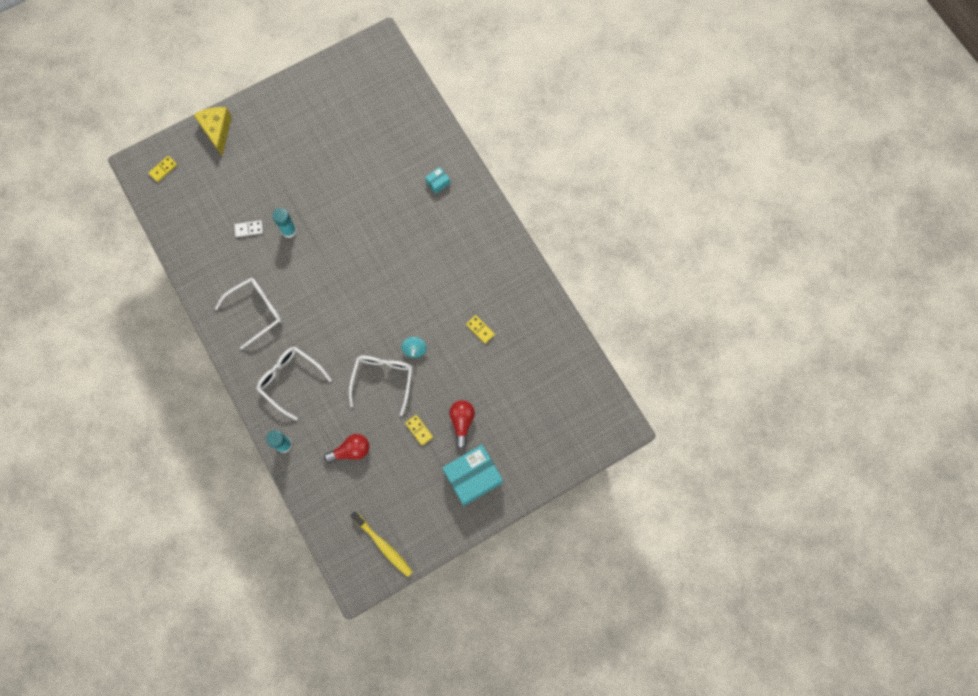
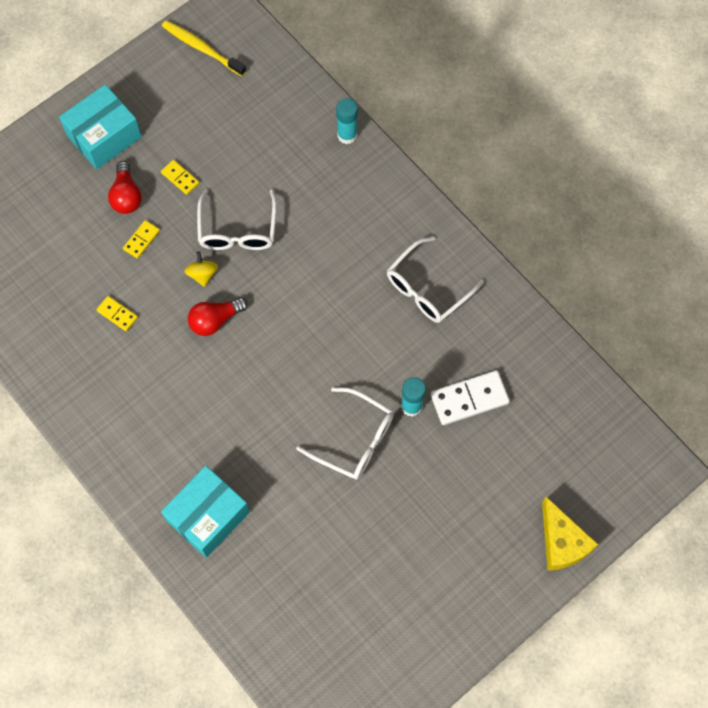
camera: 170 degrees right, 5 degrees down
yellow domino [148,156,177,182] -> yellow domino moved to [123,220,160,259]
white domino [234,220,263,237] -> white domino [430,370,510,425], size x1.83
white glasses [256,347,332,421] -> white glasses moved to [296,387,394,480]
red light bulb [324,434,369,463] -> red light bulb moved to [188,297,248,336]
turquoise spinning top [402,337,427,358] -> yellow spinning top [184,252,218,287]
turquoise box [425,167,450,194] -> turquoise box [161,466,250,558], size x2.27

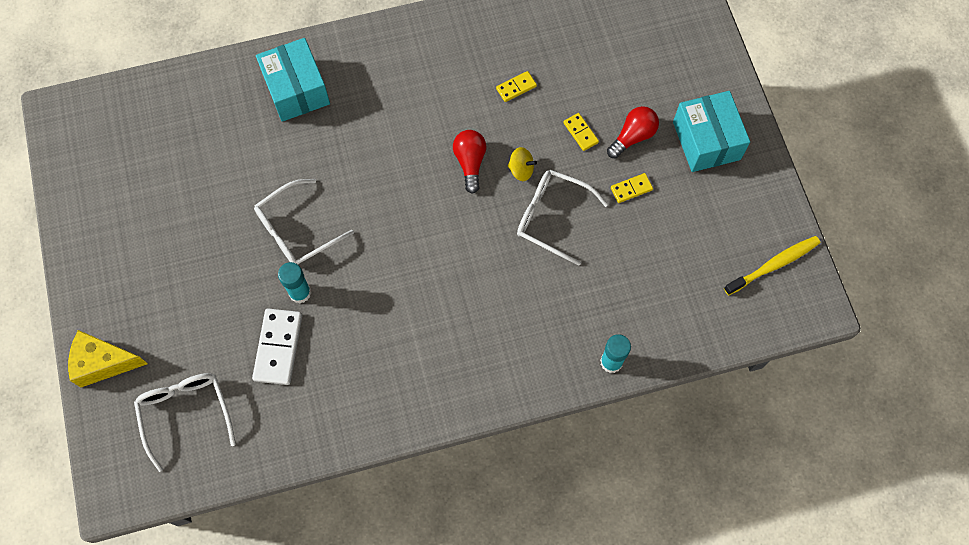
camera: 115 degrees right, 0 degrees up
red light bulb [108,161,142,214] -> red light bulb turned 120 degrees clockwise [607,106,659,159]
white glasses [387,236,484,323] -> white glasses moved to [134,373,236,472]

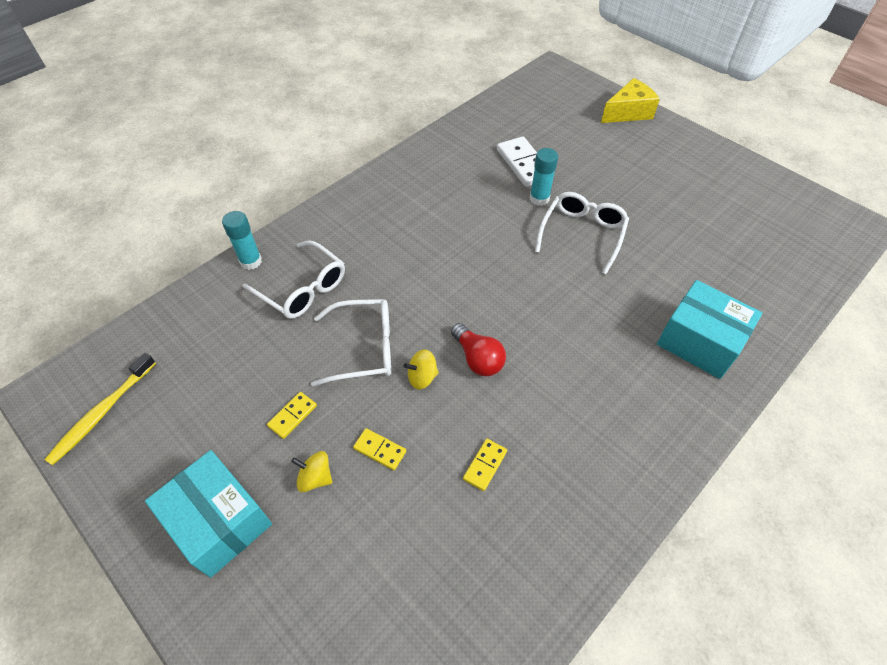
camera: 150 degrees right, 15 degrees down
white glasses [134,373,236,472] -> white glasses moved to [243,240,345,319]
red light bulb [607,106,659,159] -> yellow spinning top [291,451,332,492]

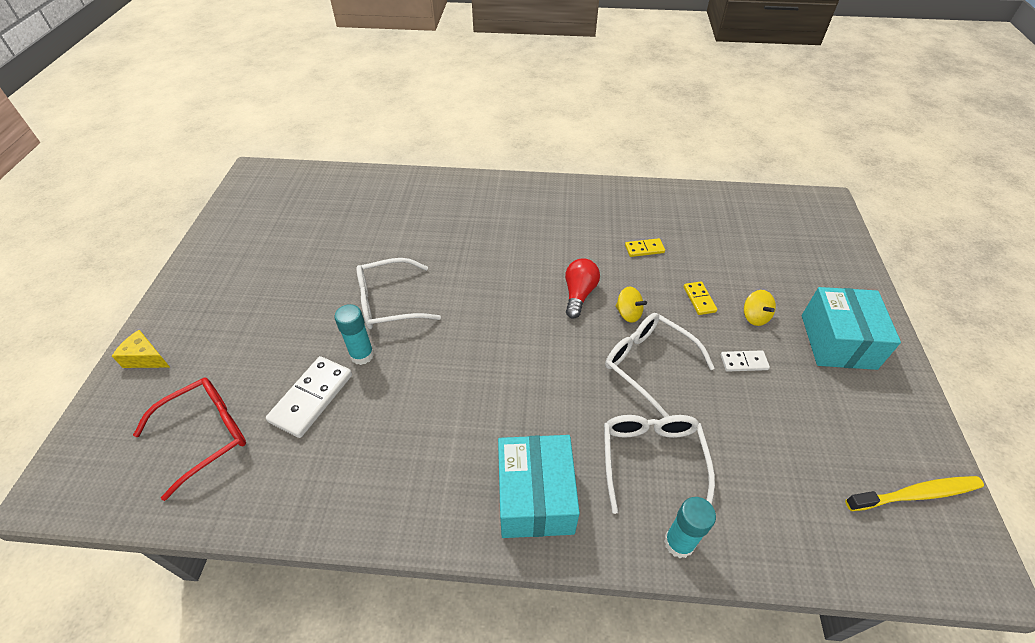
camera: 130 degrees left, 5 degrees down
yellow domino [267,392,317,439] -> white domino [721,350,770,372]
yellow cheese [601,78,660,123] -> yellow cheese [112,330,170,368], size x0.65
turquoise box [657,280,762,379] -> turquoise box moved to [498,435,580,538]
none -> red glasses [133,378,246,501]

